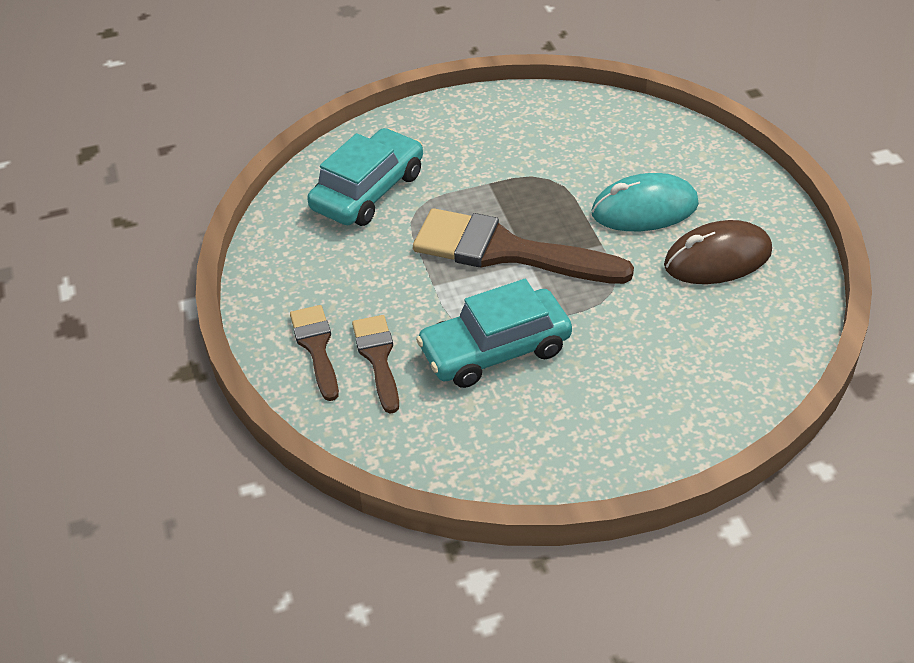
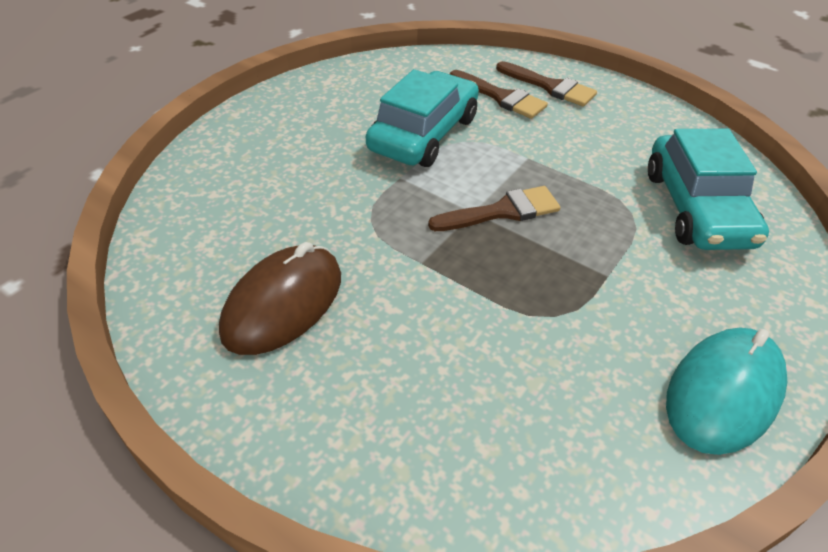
camera: 140 degrees right, 0 degrees up
brown brush [413,208,634,284] -> brown brush [428,186,561,231], size x0.53
turquoise mouse [592,173,699,231] -> turquoise mouse moved to [666,327,787,455]

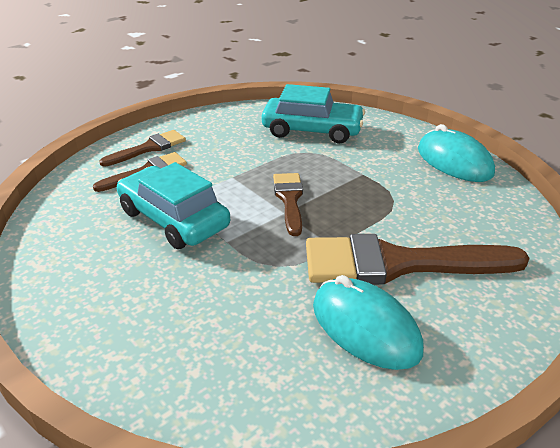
camera: 75 degrees left, 10 degrees down
brown mouse [219,242,341,355] -> turquoise mouse [313,275,424,370]
none -> brown brush [306,234,530,284]

